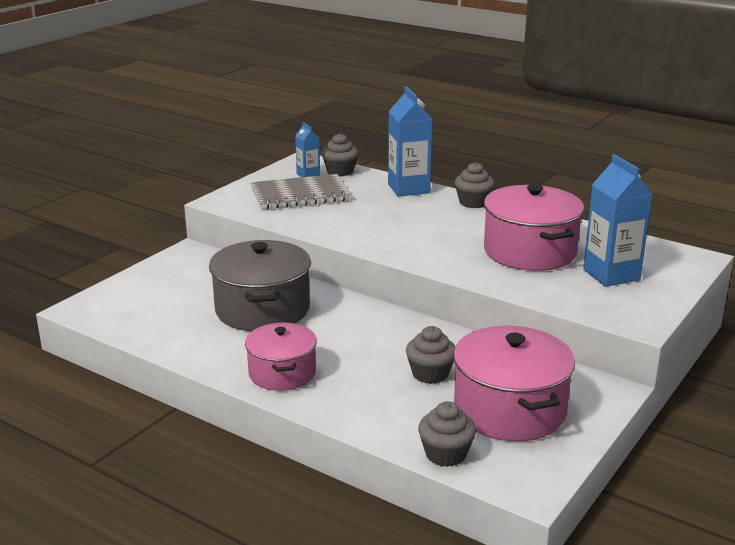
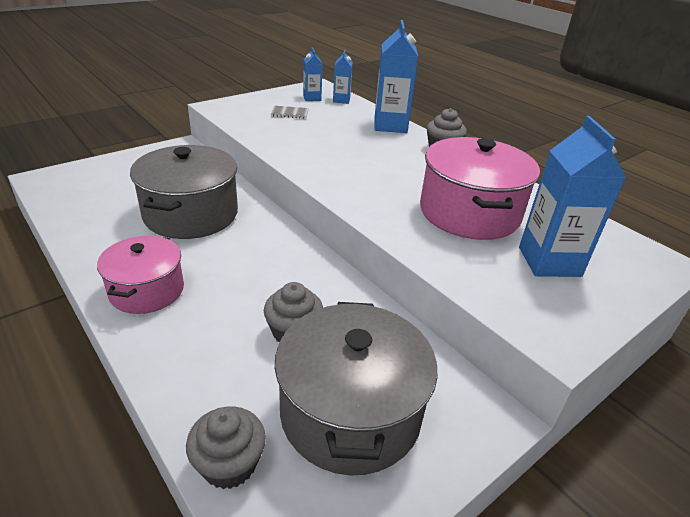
camera: 15 degrees right, 10 degrees up
grey notebook [251,174,351,209] -> grey notebook [271,106,309,119], size x0.42
grey cupcake [322,133,359,176] -> blue carton [333,50,353,104]
pink pot [453,326,575,441] -> grey pot [275,302,438,475]

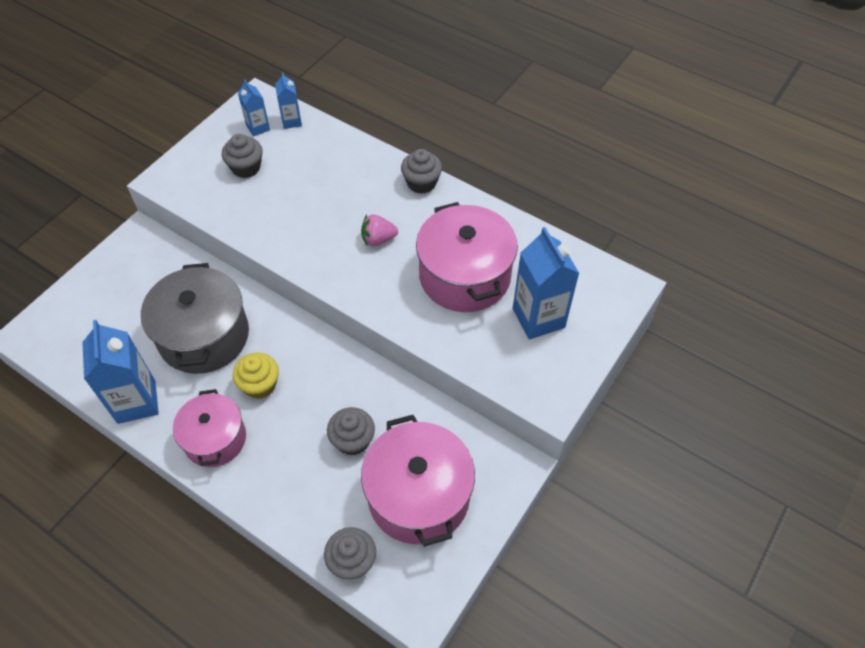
camera: 15 degrees left, 20 degrees up
grey notebook [271,106,309,119] -> grey cupcake [222,134,263,178]
grey pot [275,302,438,475] -> pink pot [361,415,475,547]
blue carton [374,20,418,133] -> blue carton moved to [82,320,159,424]
none -> yellow cupcake [233,352,279,399]
none -> pink strawberry [361,214,398,246]

